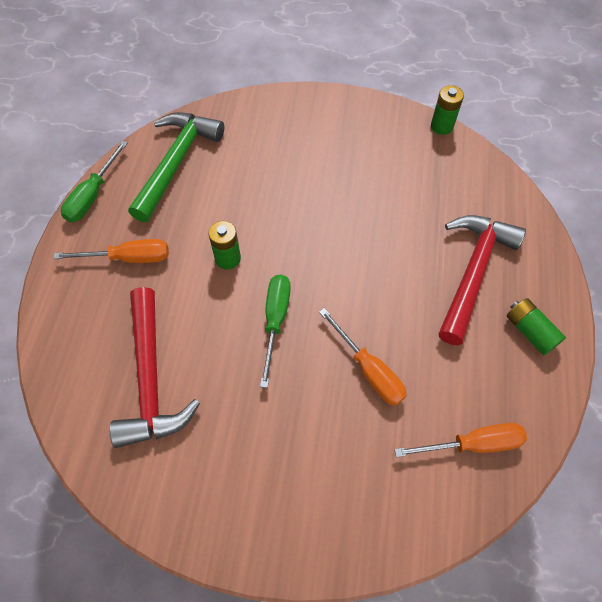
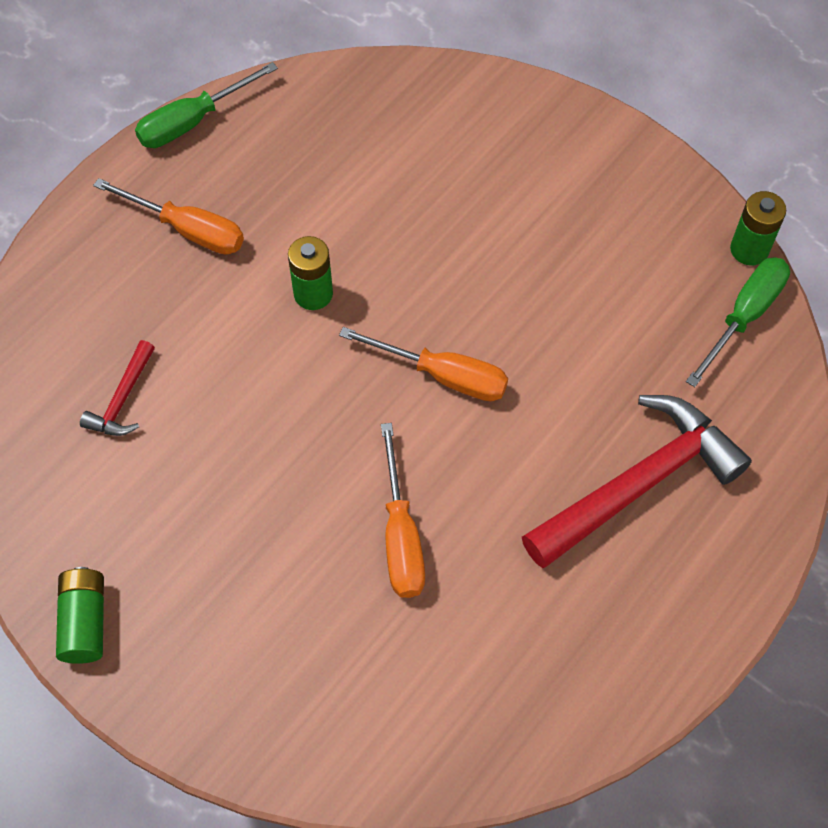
camera: 30 degrees right, 0 degrees up
red hammer [110,287,200,448] -> red hammer [80,340,155,436], size x0.47
green hammer [128,112,224,222] -> none
green screwdriver [260,275,291,388] -> green screwdriver moved to [686,257,790,387]
orange screwdriver [394,423,527,457] -> orange screwdriver moved to [339,327,508,401]
green battery [507,298,566,355] -> green battery moved to [56,567,104,664]

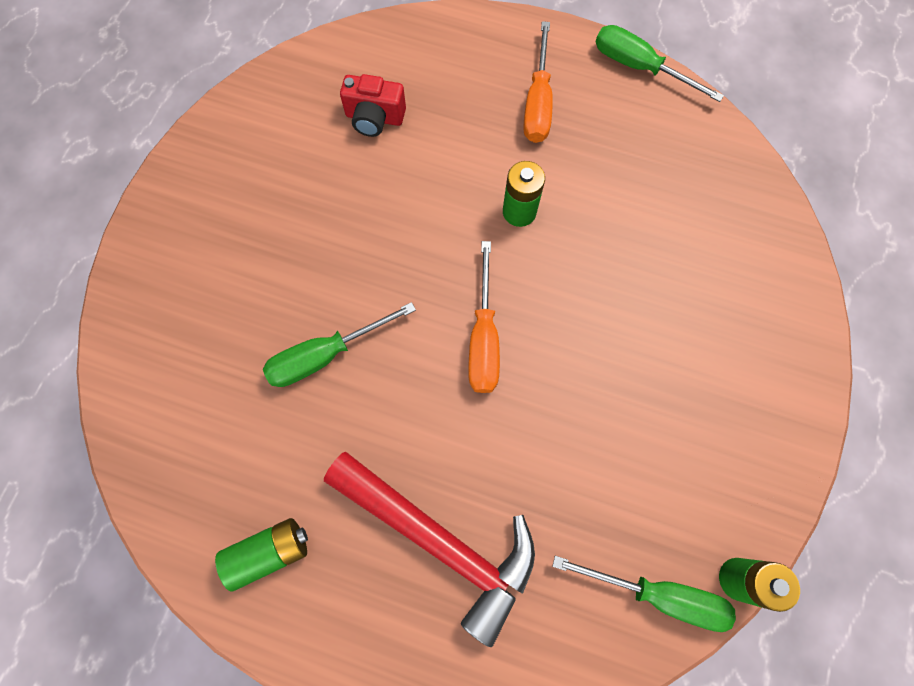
camera: 70 degrees right, 10 degrees up
green battery [56,567,104,664] -> green battery moved to [215,518,308,592]
red hammer [80,340,155,436] -> red camera [340,74,406,137]
orange screwdriver [381,423,425,598] -> green screwdriver [263,302,416,387]

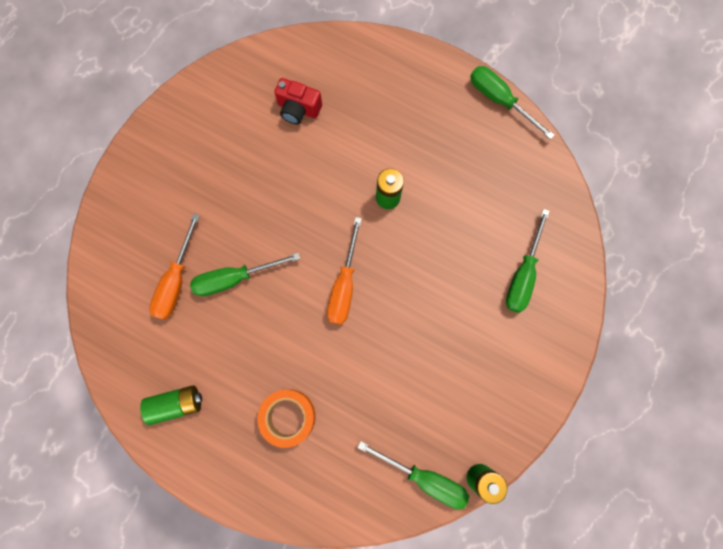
camera: 10 degrees right, 5 degrees up
red hammer [324,452,535,647] -> orange tape [258,389,316,448]
orange screwdriver [523,21,553,143] -> orange screwdriver moved to [149,214,200,320]
none -> green screwdriver [506,209,550,313]

